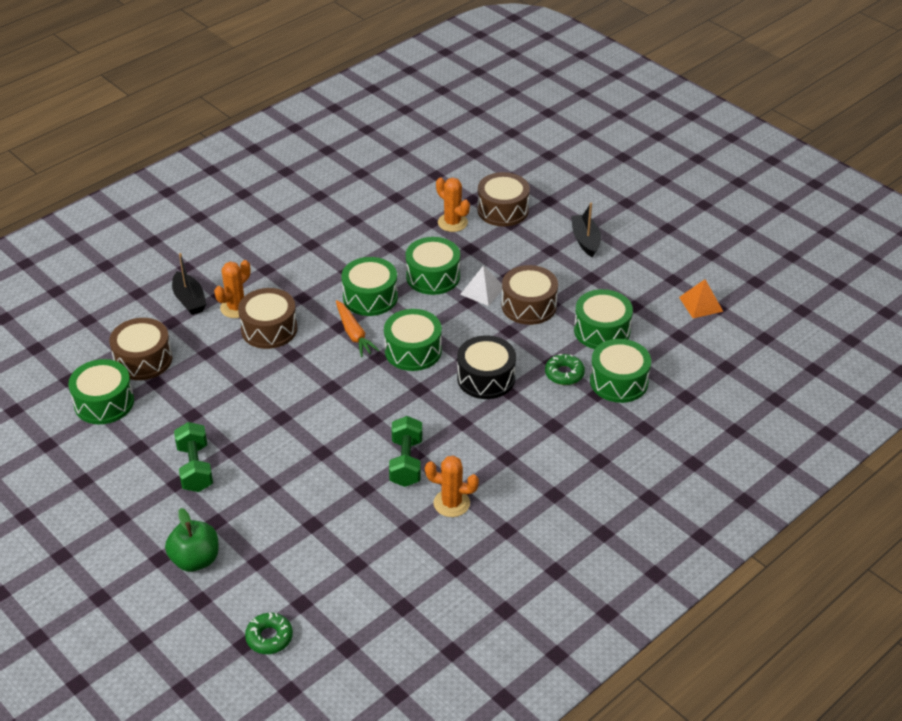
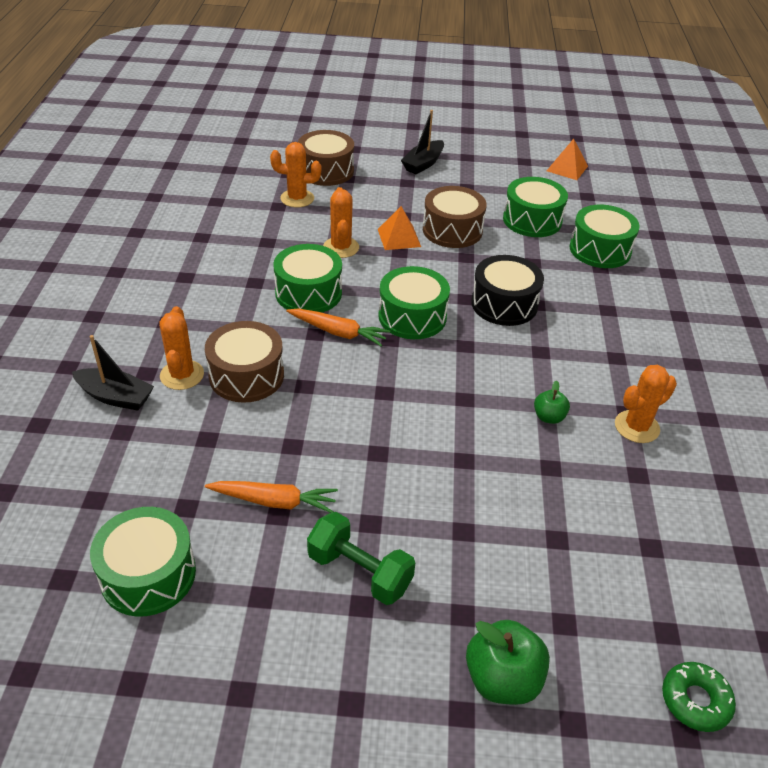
camera: 45 degrees left, 0 degrees up
brown drum [109,318,172,380] -> none
green dumbbell [389,416,422,487] -> green apple [534,381,570,424]
green drum [406,237,460,295] -> orange cactus [323,187,359,258]
white pyramid [460,266,502,306] -> orange pyramid [378,206,421,250]
green donut [545,354,585,385] -> none
black boat [571,203,601,257] -> black boat turned 90 degrees counterclockwise [401,110,444,174]
none -> orange carrot [205,481,338,513]

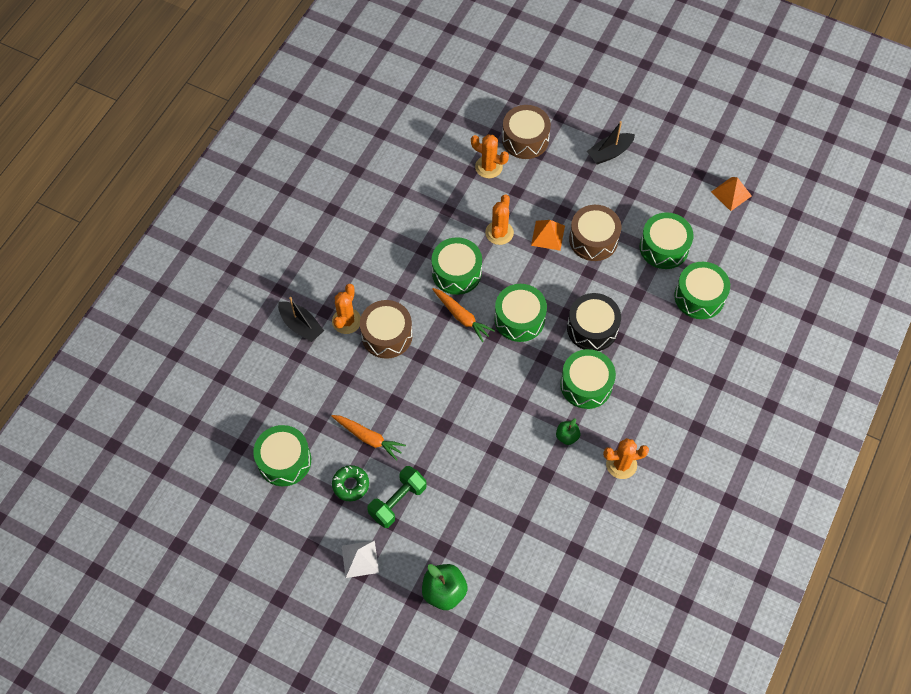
camera: 25 degrees right, 20 degrees up
green dumbbell [307,512,415,605] -> green dumbbell turned 75 degrees clockwise [367,466,427,528]
green donut [662,662,736,732] -> green donut moved to [332,465,369,501]
none -> white pyramid [342,541,379,578]
none -> green drum [560,349,616,409]

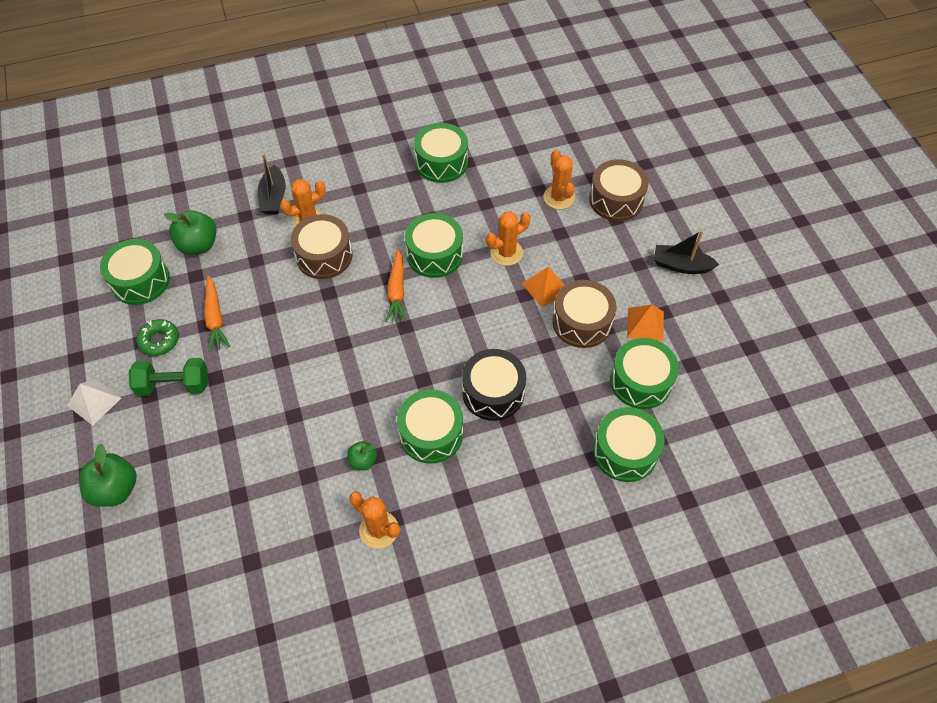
camera: 45 degrees right, 5 degrees down
green drum [494,284,547,342] -> green drum moved to [414,123,468,183]
orange pyramid [711,177,752,211] -> orange pyramid moved to [627,304,664,342]
none -> green apple [164,210,217,255]

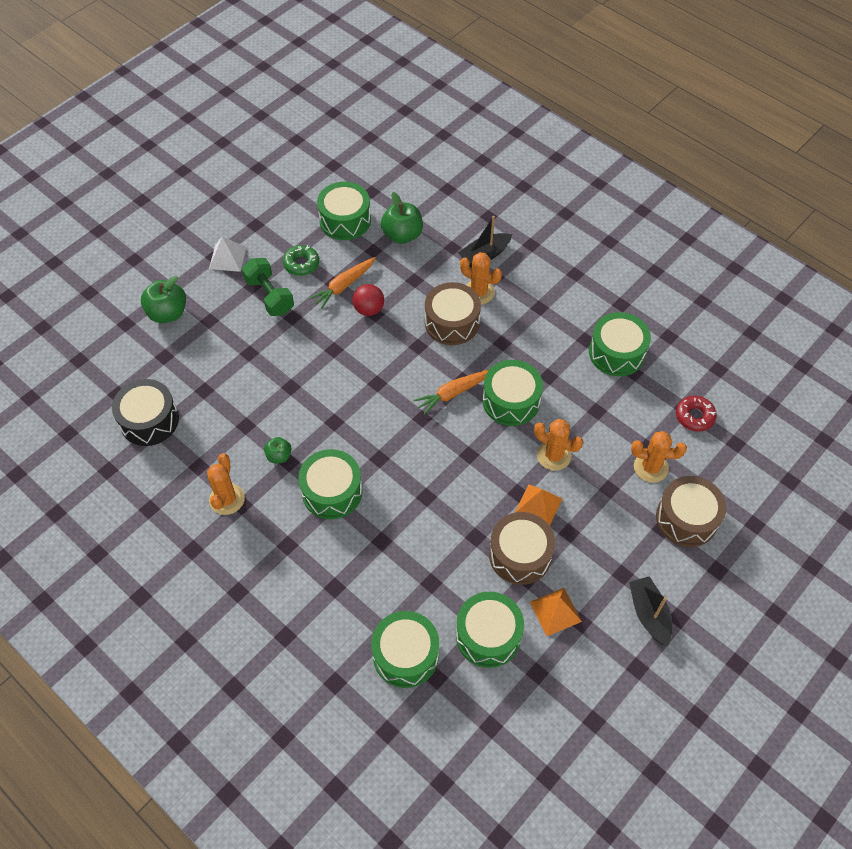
camera: 60 degrees right, 0 degrees up
black drum [462,349,526,421] -> black drum moved to [112,379,179,446]
orange cactus [544,150,575,209] -> orange cactus turned 60 degrees clockwise [631,431,687,483]
none -> red ball [353,284,384,316]
none -> red donut [676,396,717,432]

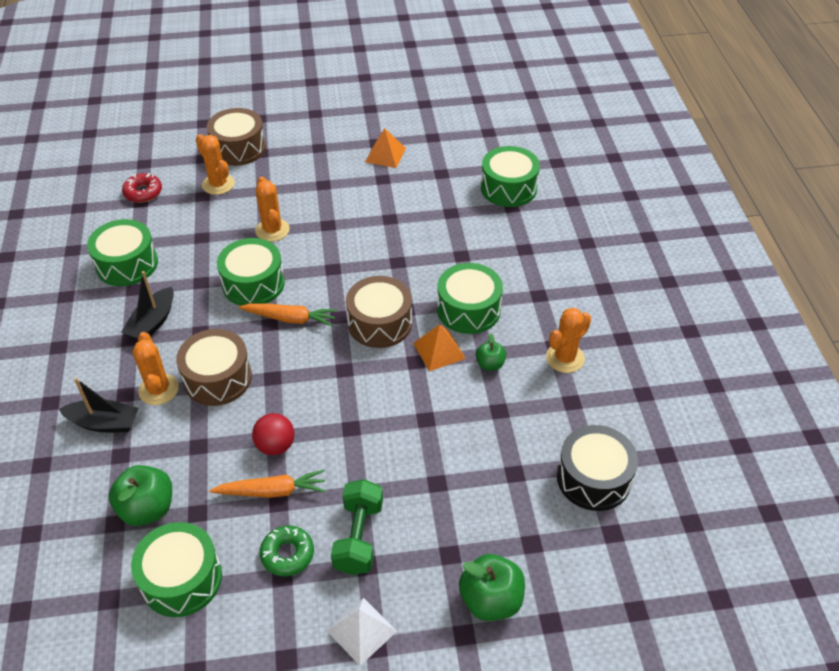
camera: 140 degrees left, 10 degrees down
green drum [456,592,524,668] -> none
brown drum [489,512,555,585] -> brown drum moved to [346,276,412,348]
orange pyramid [515,485,562,526] -> orange pyramid moved to [413,324,466,371]
black boat [629,576,672,646] -> black boat moved to [121,271,174,340]

